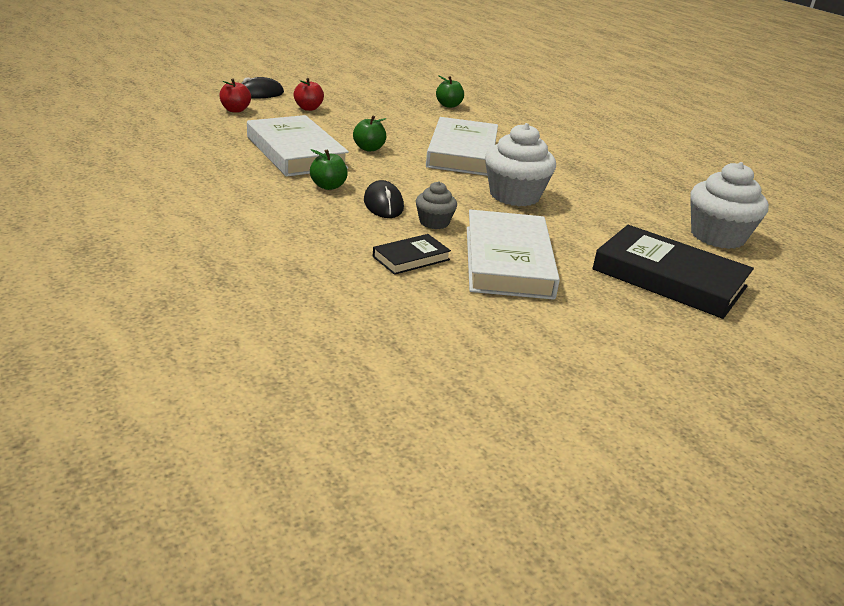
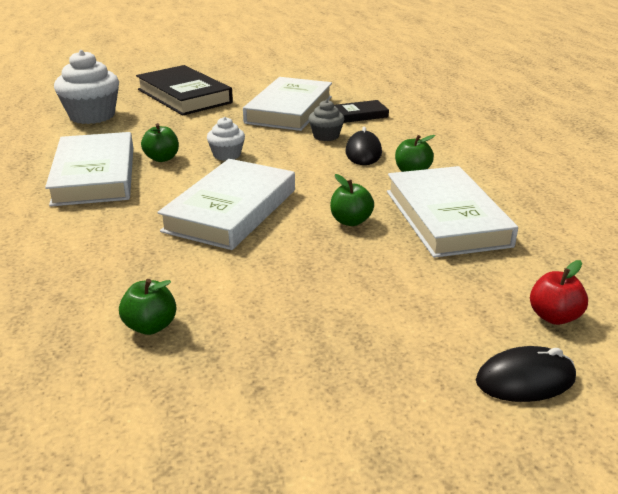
camera: 160 degrees left, 0 degrees up
red apple [294,78,324,111] -> none
white cupcake [485,123,556,206] -> white cupcake [207,117,245,161], size x0.54
none -> white book [45,132,133,206]
none -> green apple [141,123,179,162]

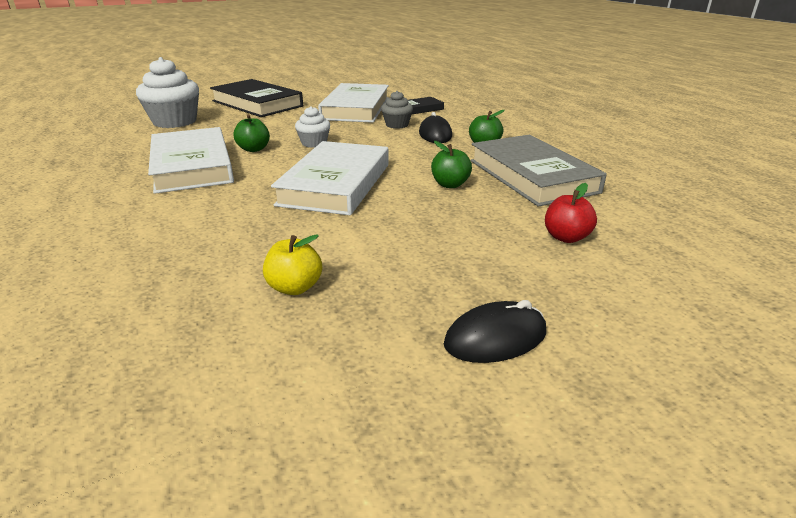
camera: 10 degrees left, 0 degrees up
green apple [119,279,176,335] -> yellow apple [263,234,322,295]
white book [387,166,518,258] -> grey book [471,135,607,207]
black mouse [476,346,576,402] -> black mouse moved to [444,300,546,363]
red apple [530,260,588,325] -> red apple moved to [545,183,597,243]

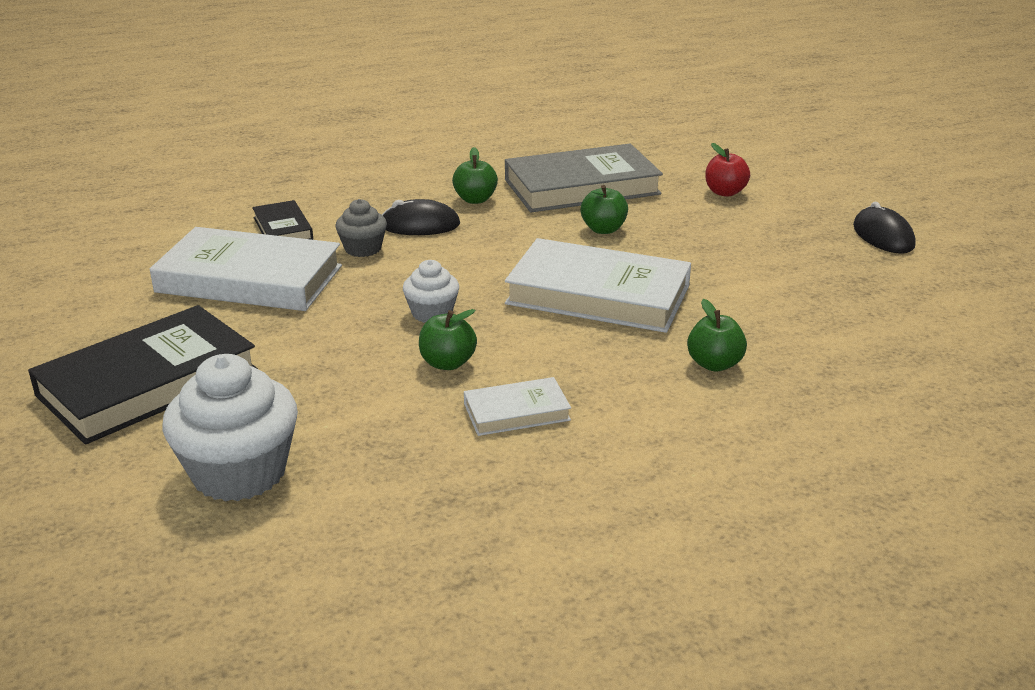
camera: 85 degrees left, 0 degrees up
white book [148,127,234,194] -> white book [464,377,571,436], size x0.49
yellow apple [263,234,322,295] -> none
none -> green apple [687,299,747,372]

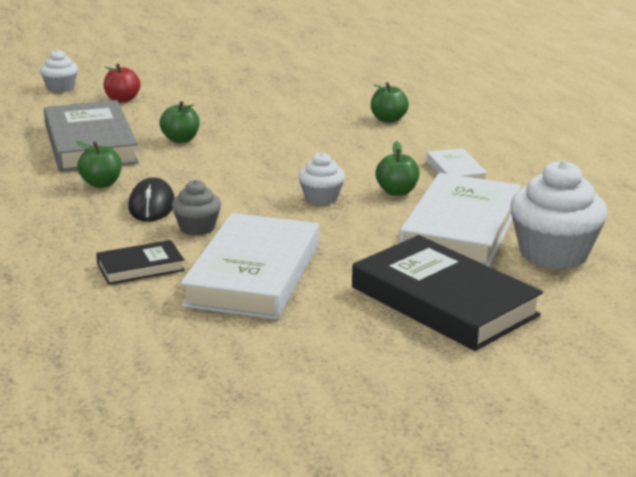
camera: 90 degrees left, 5 degrees down
white book [505,238,691,333] -> white book moved to [399,173,521,267]
black mouse [853,202,916,254] -> none
none -> white cupcake [40,49,78,92]

